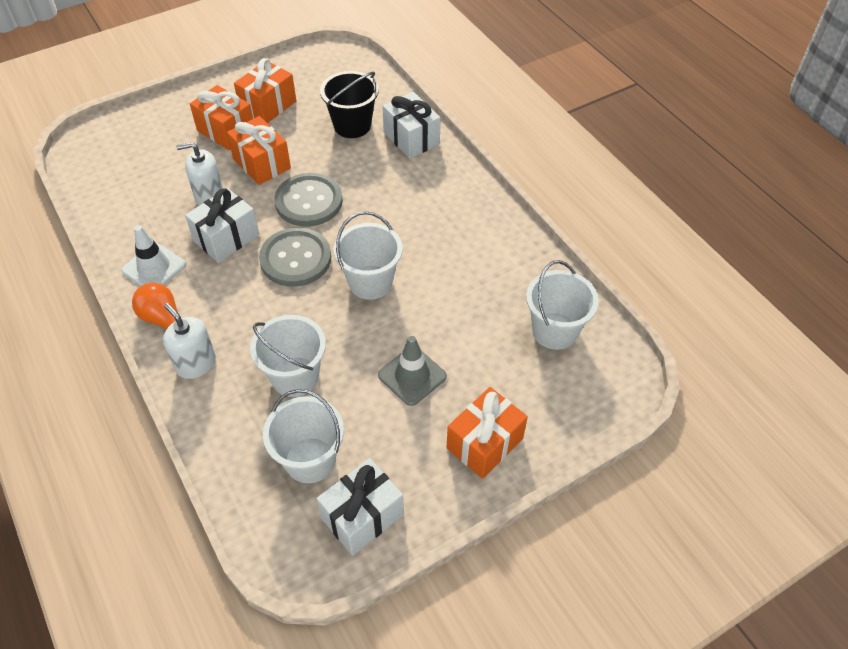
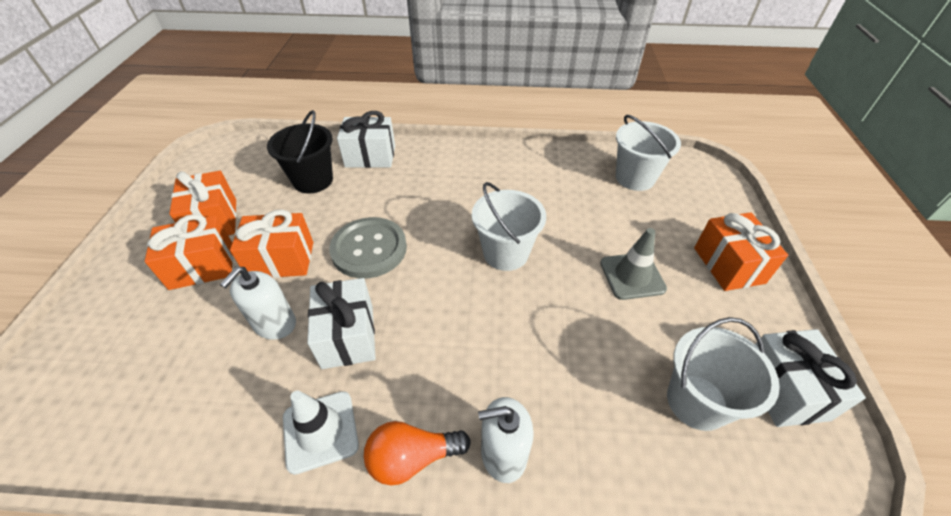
camera: 55 degrees left, 5 degrees down
white bucket [250,315,326,397] -> none
grey button [259,227,331,287] -> none

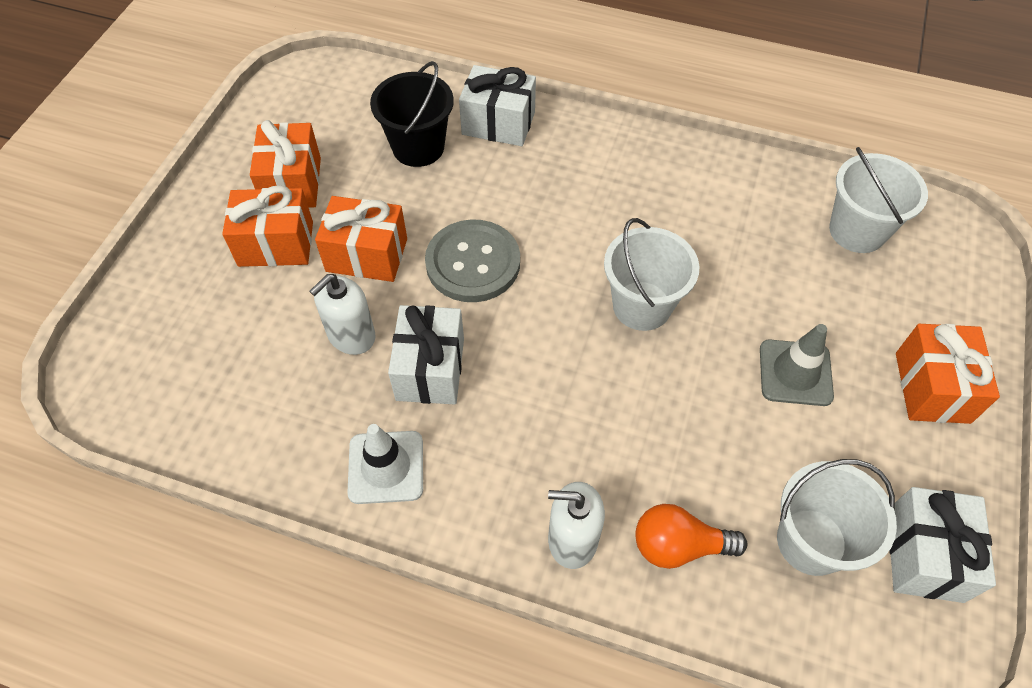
camera: 15 degrees right, 10 degrees up
orange light bulb [364,421,471,485] -> orange light bulb moved to [635,504,747,569]

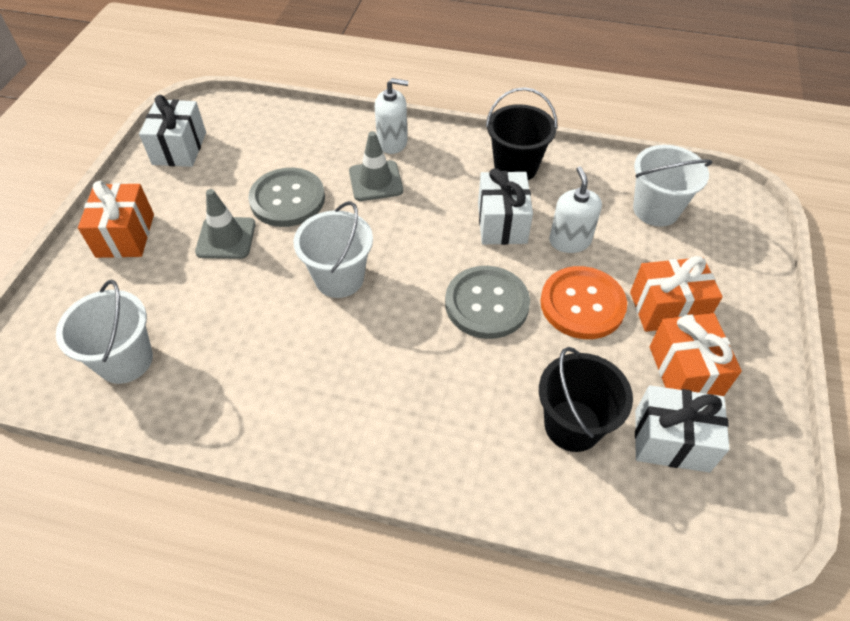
camera: 175 degrees right, 5 degrees down
white soap dispenser [309,274,376,355] -> white soap dispenser turned 45 degrees counterclockwise [549,166,602,253]
orange gift [315,196,407,282] -> orange button [540,266,627,339]
white traffic cone [347,424,423,504] -> black bucket [486,87,558,180]
white gift [459,65,536,146] -> white gift moved to [635,385,730,473]
orange light bulb [635,504,747,569] -> none
white bucket [777,459,897,576] -> white bucket moved to [633,145,713,227]
none -> grey button [248,168,325,227]
none -> grey traffic cone [349,131,403,201]

